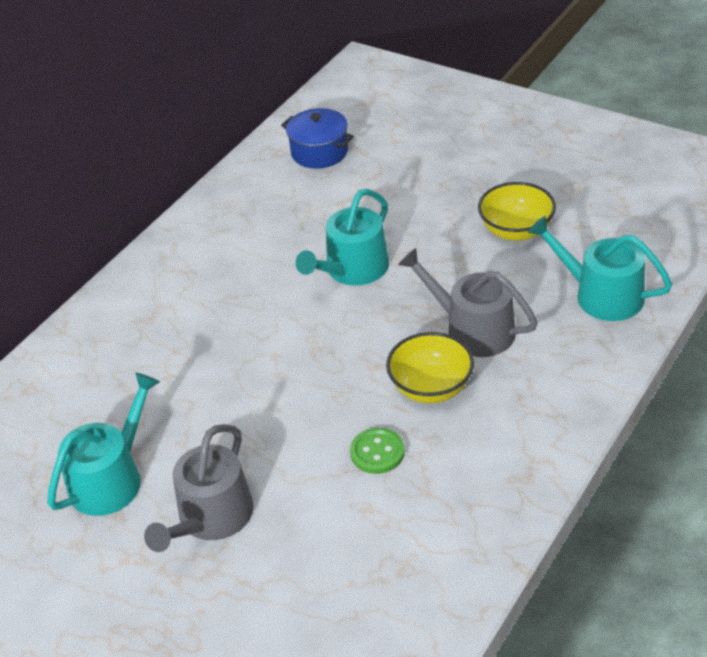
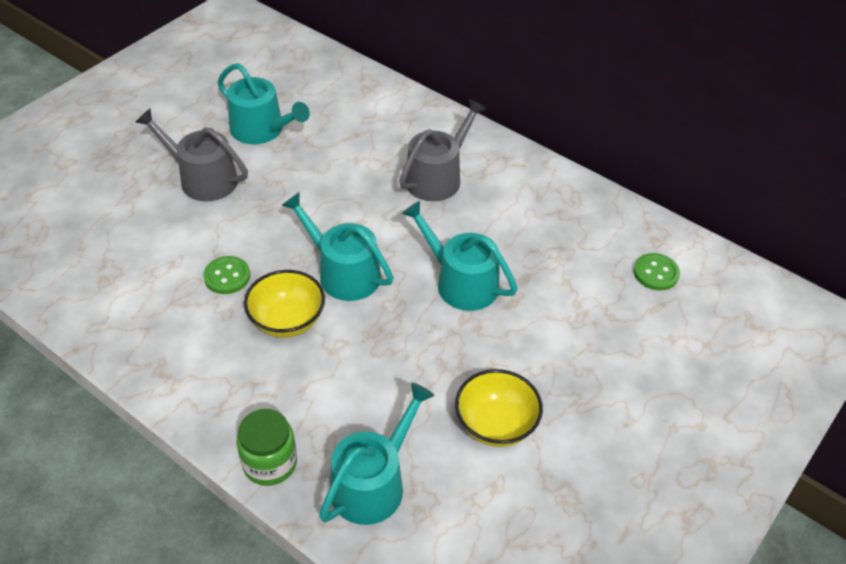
camera: 90 degrees right, 5 degrees up
blue pot [281,108,354,169] -> green button [634,253,680,291]
grey watering can [398,248,538,357] -> grey watering can moved to [399,99,486,201]
none -> green jar [236,409,297,486]
none -> turquoise watering can [281,193,394,301]

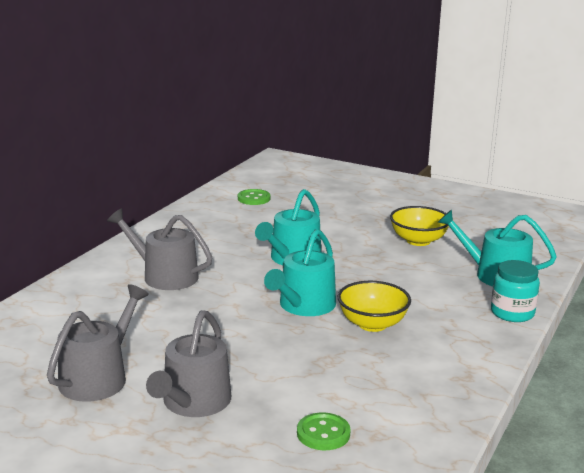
camera: 100 degrees left, 25 degrees down
green button [203,256,250,294] -> green button moved to [297,413,351,450]
turquoise watering can [217,63,310,144] -> grey watering can [47,284,149,402]
green jar [236,409,297,486] -> turquoise jar [491,260,540,322]

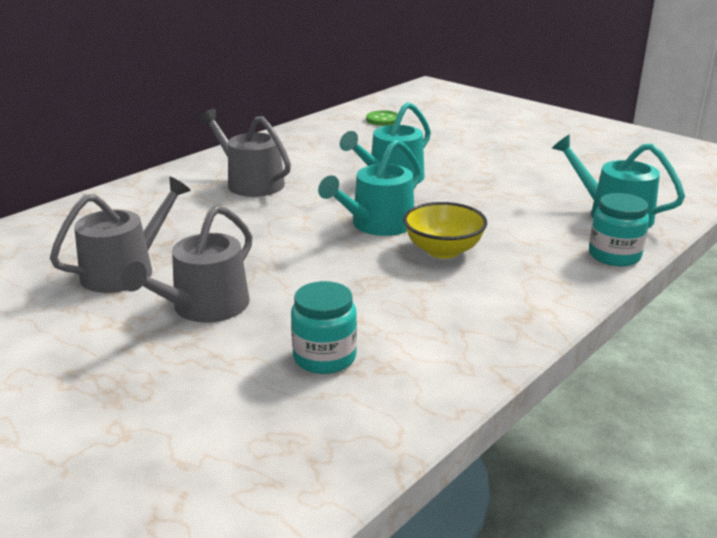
camera: 15 degrees right, 5 degrees up
green button [297,413,351,450] -> turquoise jar [291,281,357,374]
yellow bowl [390,206,449,246] -> none

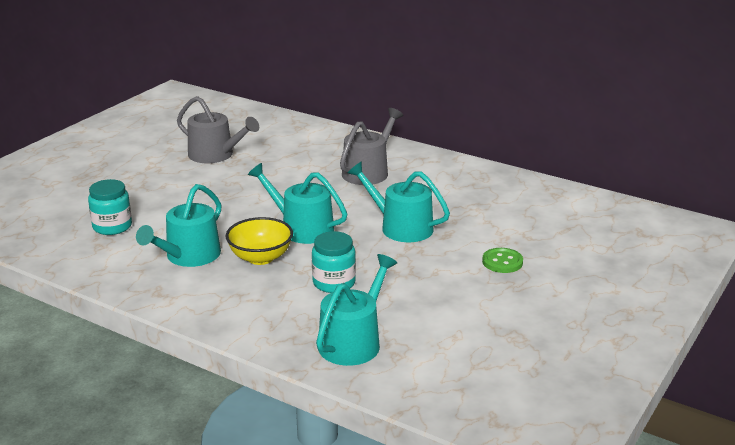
camera: 80 degrees right, 0 degrees up
grey watering can [121,205,253,322] -> none
green button [366,110,398,126] -> green button moved to [482,248,523,273]
turquoise jar [589,193,649,266] -> turquoise jar moved to [312,231,356,293]
none -> turquoise watering can [136,184,222,267]

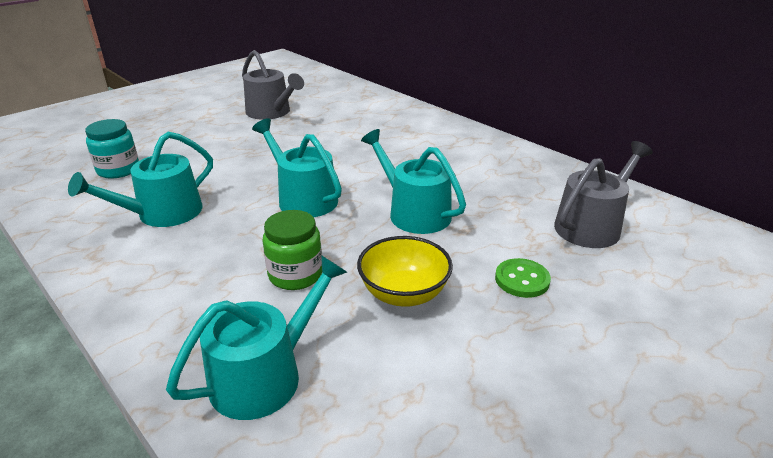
camera: 15 degrees right, 5 degrees up
yellow bowl [226,217,293,265] -> yellow bowl moved to [357,236,453,307]
turquoise jar [312,231,356,293] -> green jar [263,210,322,290]
grey watering can [340,108,403,185] -> grey watering can moved to [554,141,653,248]

